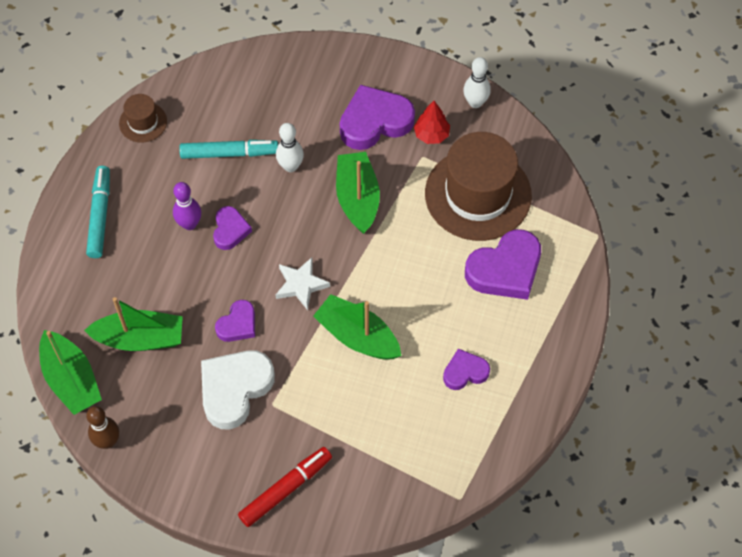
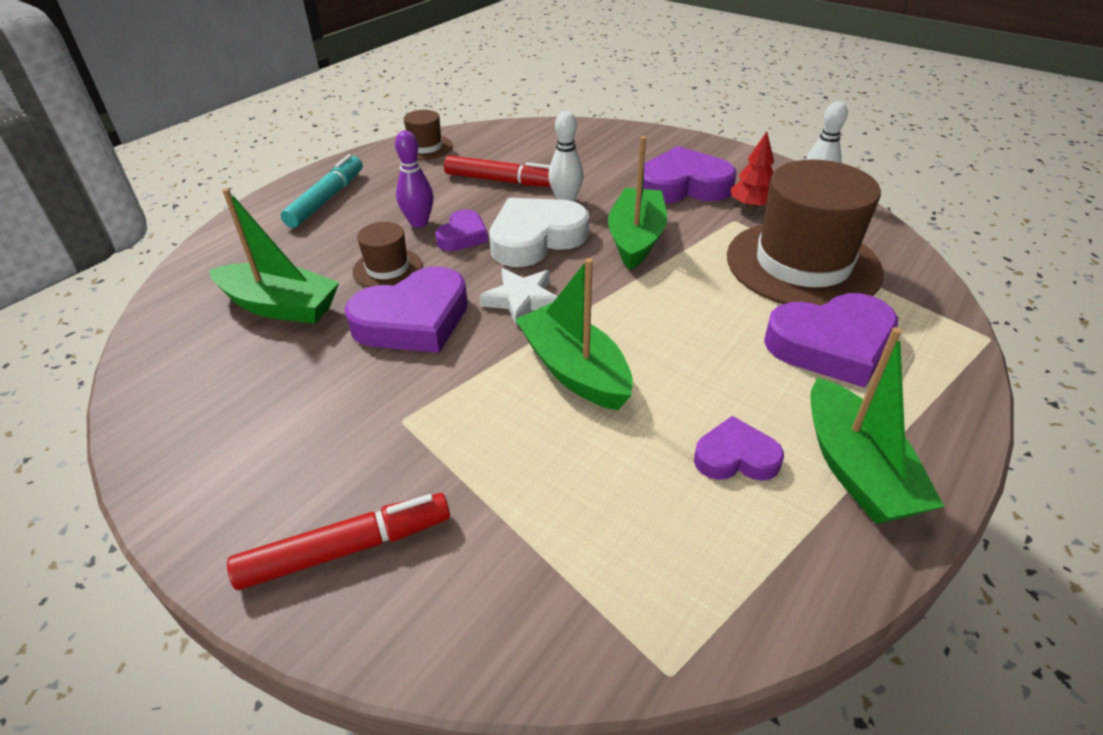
camera: 20 degrees right, 20 degrees down
green boat [39,330,102,415] -> green boat moved to [810,327,944,524]
brown bowling pin [86,406,119,449] -> none
turquoise marker [179,140,278,159] -> red marker [444,155,551,187]
white heart [201,350,275,430] -> white heart moved to [489,198,589,267]
purple heart [215,300,255,342] -> purple heart [344,267,468,353], size x1.79
none -> brown hat [352,222,422,287]

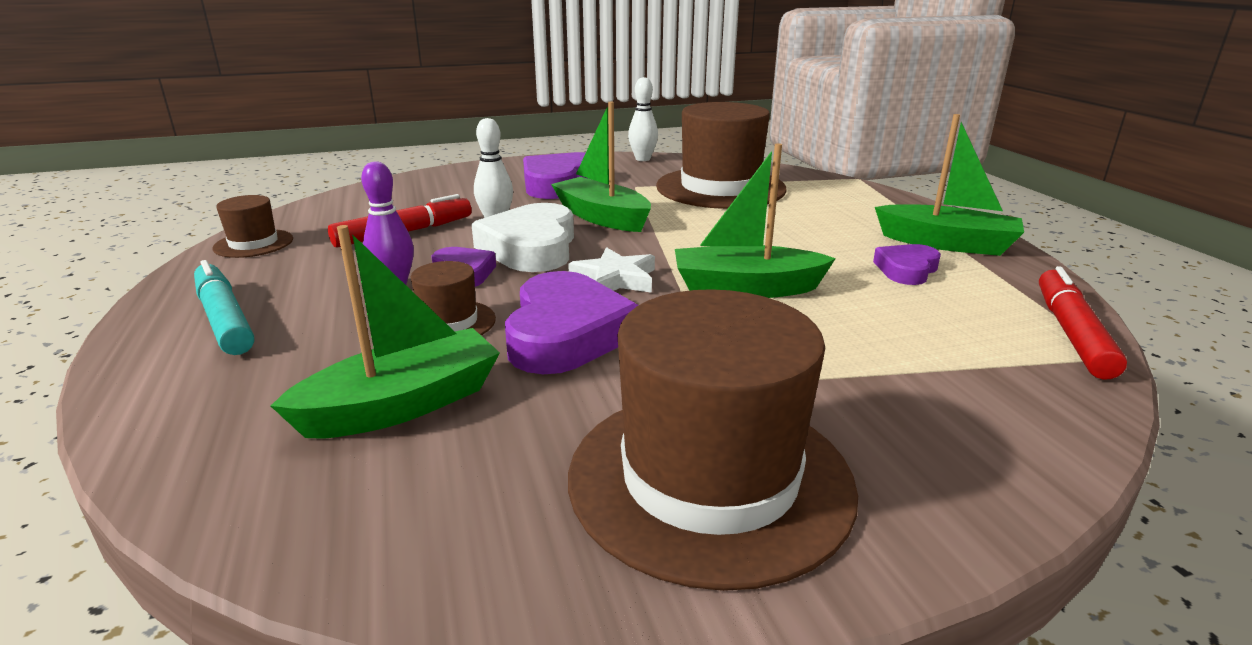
camera: 55 degrees left, 15 degrees down
red marker [227,493,450,590] -> red marker moved to [1039,266,1127,379]
red tree [731,131,774,209] -> none
purple heart [764,293,898,388] -> none
none -> brown hat [568,289,858,591]

